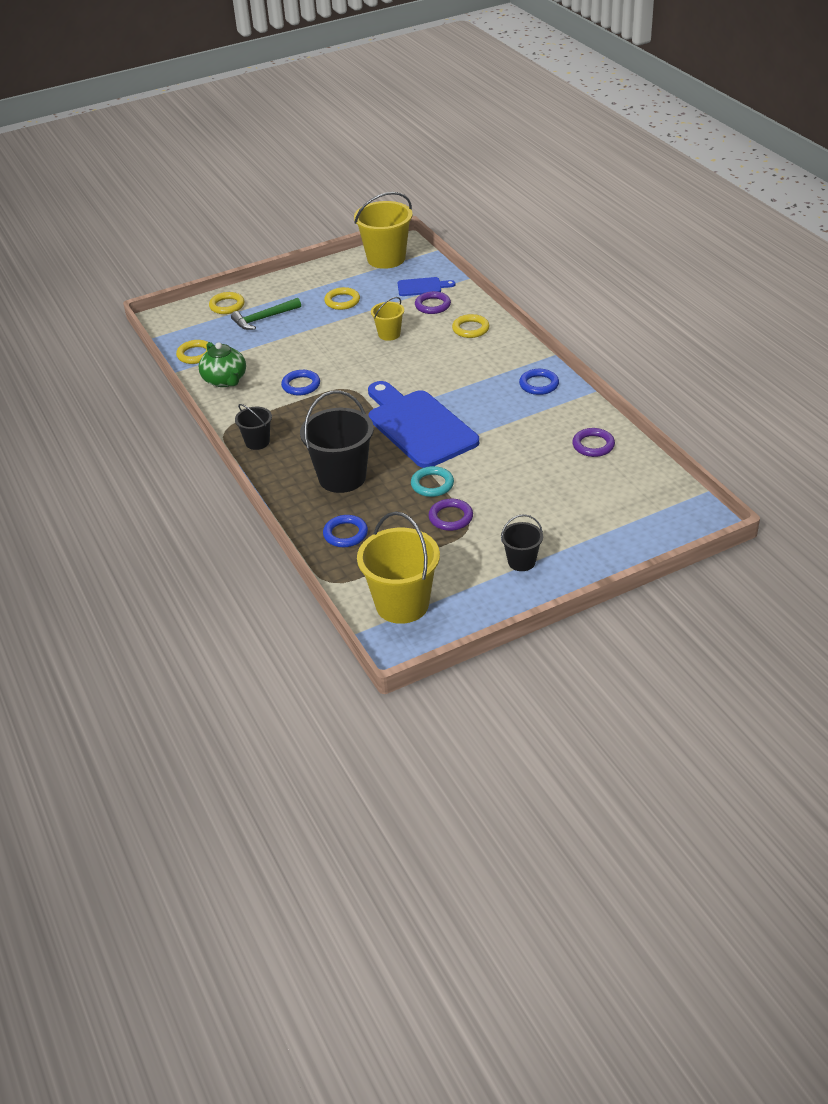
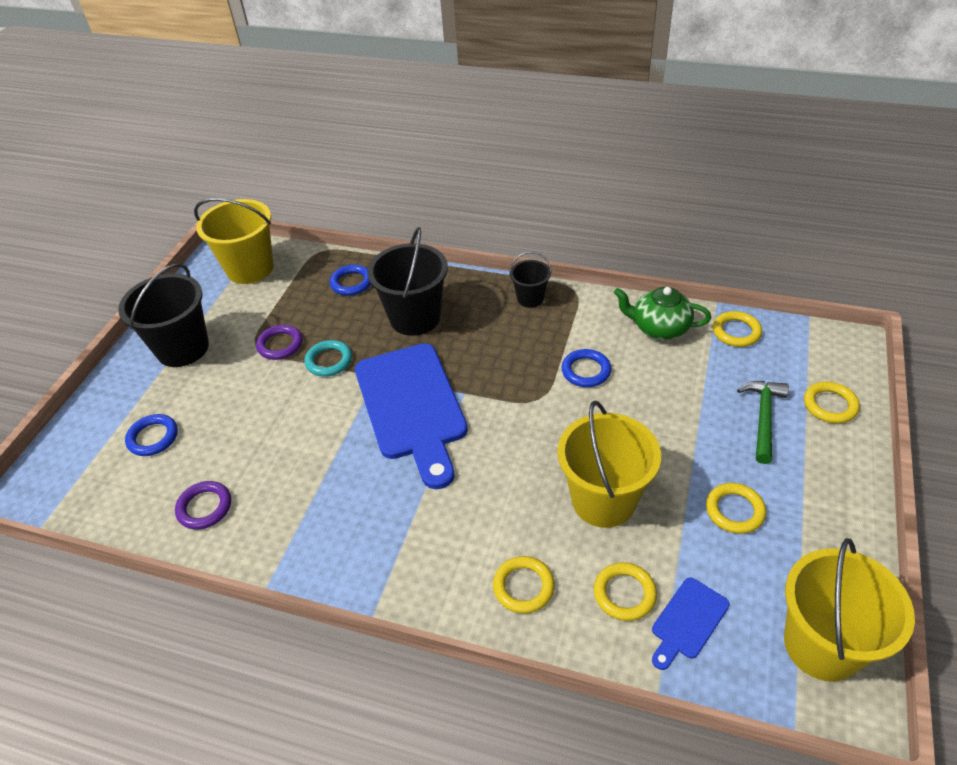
camera: 135 degrees right, 5 degrees up
blue cutting board [368,381,479,468] -> blue cutting board turned 60 degrees clockwise [355,343,468,489]
yellow bucket [371,297,404,341] -> yellow bucket [557,401,661,528], size x1.88
purple ring [415,291,451,314] -> yellow ring [594,562,657,621]
black bucket [501,514,543,571] -> black bucket [118,263,209,367], size x1.88
blue ring [519,369,559,395] -> blue ring moved to [125,414,178,456]

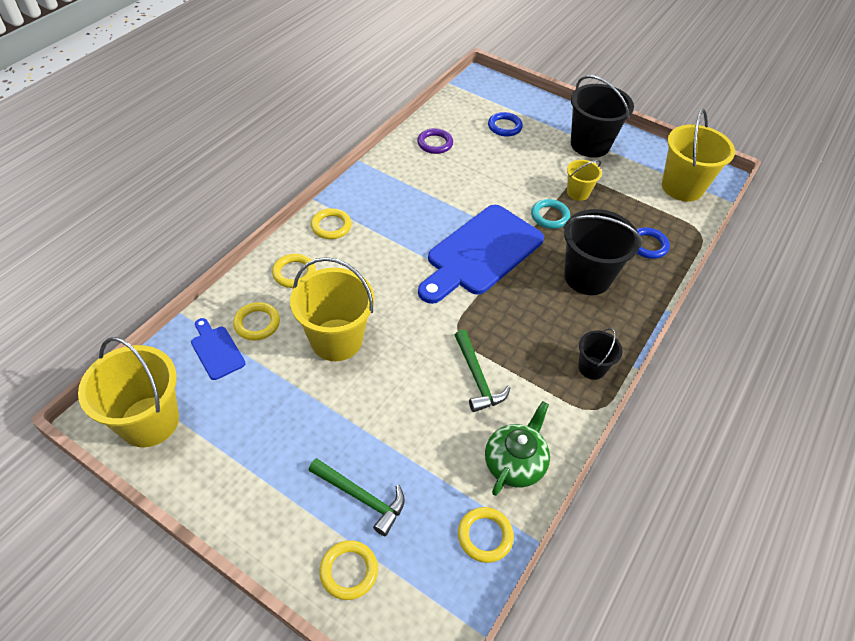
camera: 100 degrees right, 5 degrees up
purple ring [256,325,303,360] -> yellow bucket [567,160,602,201]
blue cutting board [355,343,468,489] -> blue cutting board turned 45 degrees counterclockwise [418,205,544,304]
blue ring [562,349,611,387] -> green hammer [455,330,510,412]
yellow ring [706,483,766,534] -> yellow ring moved to [311,208,352,239]

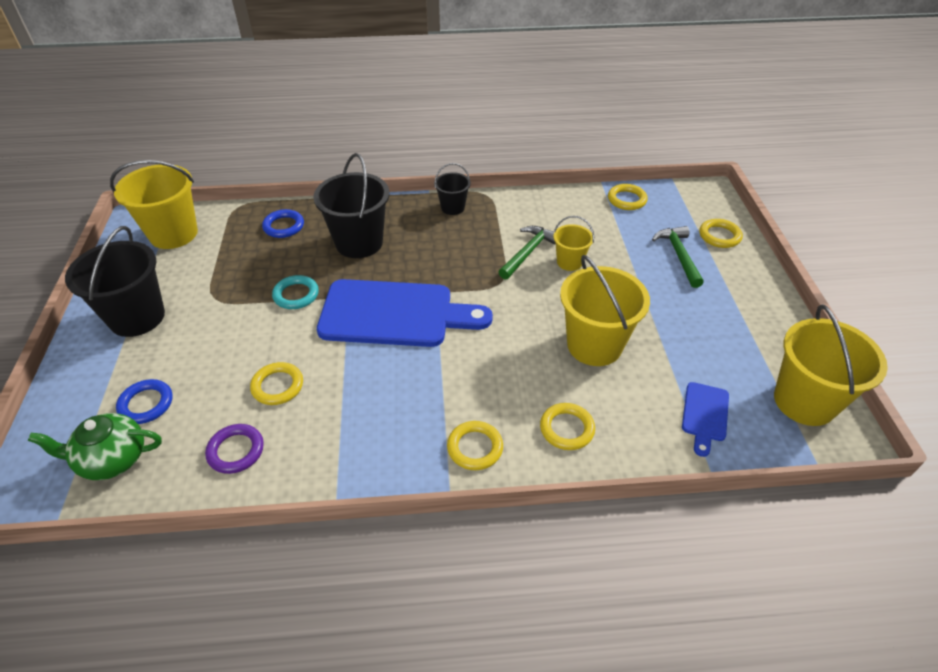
camera: 125 degrees left, 5 degrees down
yellow ring [233,302,280,341] -> yellow ring moved to [250,362,303,405]
green teapot [485,401,550,496] -> green teapot moved to [28,413,162,480]
yellow bucket [567,160,602,201] -> yellow bucket moved to [553,216,594,271]

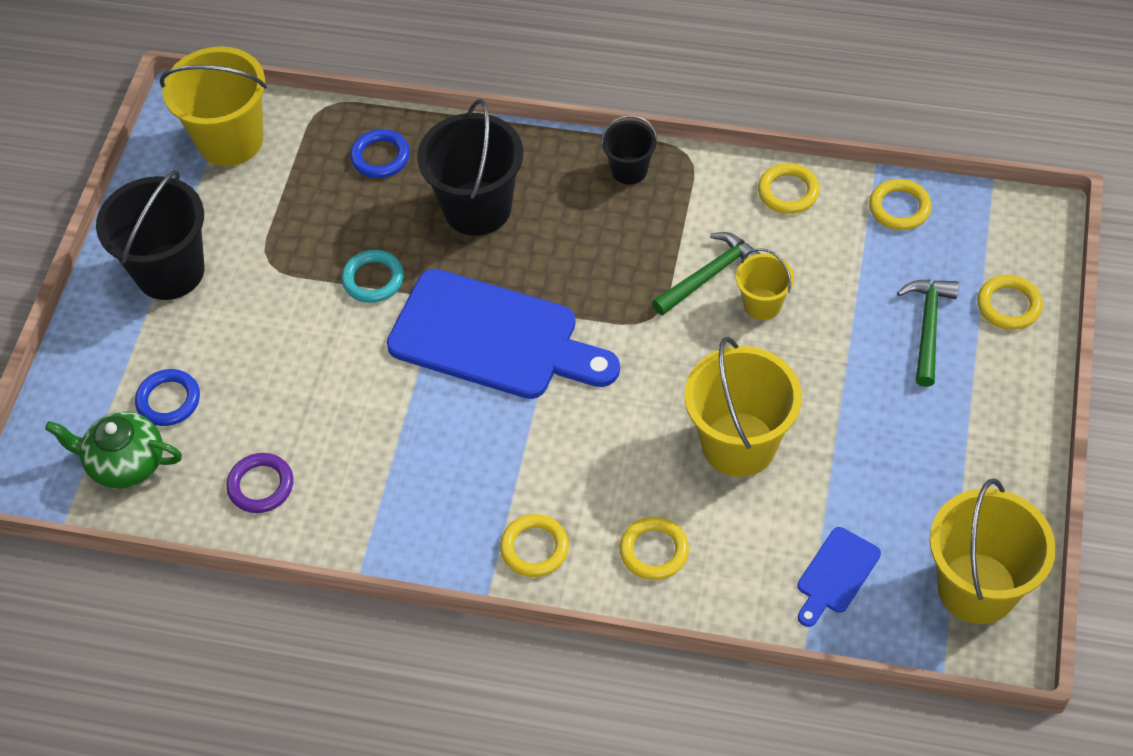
camera: 20 degrees right, 10 degrees up
yellow ring [250,362,303,405] -> yellow ring moved to [758,163,820,214]

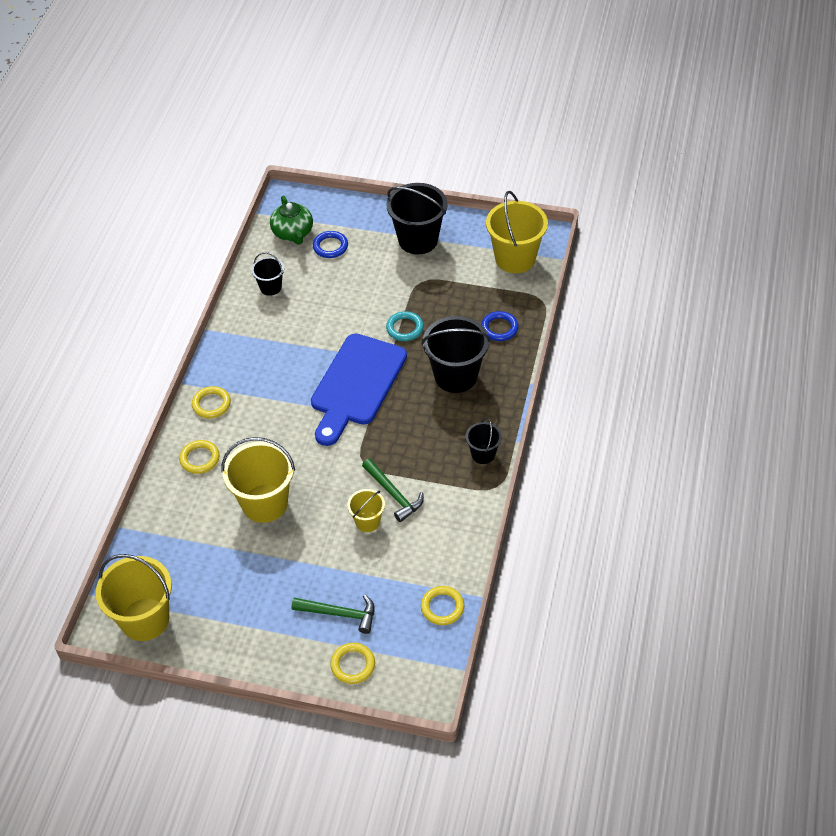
camera: 90 degrees right, 5 degrees down
green teapot [45,411,182,489] -> green teapot turned 150 degrees clockwise [270,195,313,245]
purple ring [226,453,293,513] -> black bucket [251,252,284,296]
yellow ring [758,163,820,214] -> none
blue cutting board [798,527,881,627] -> none

